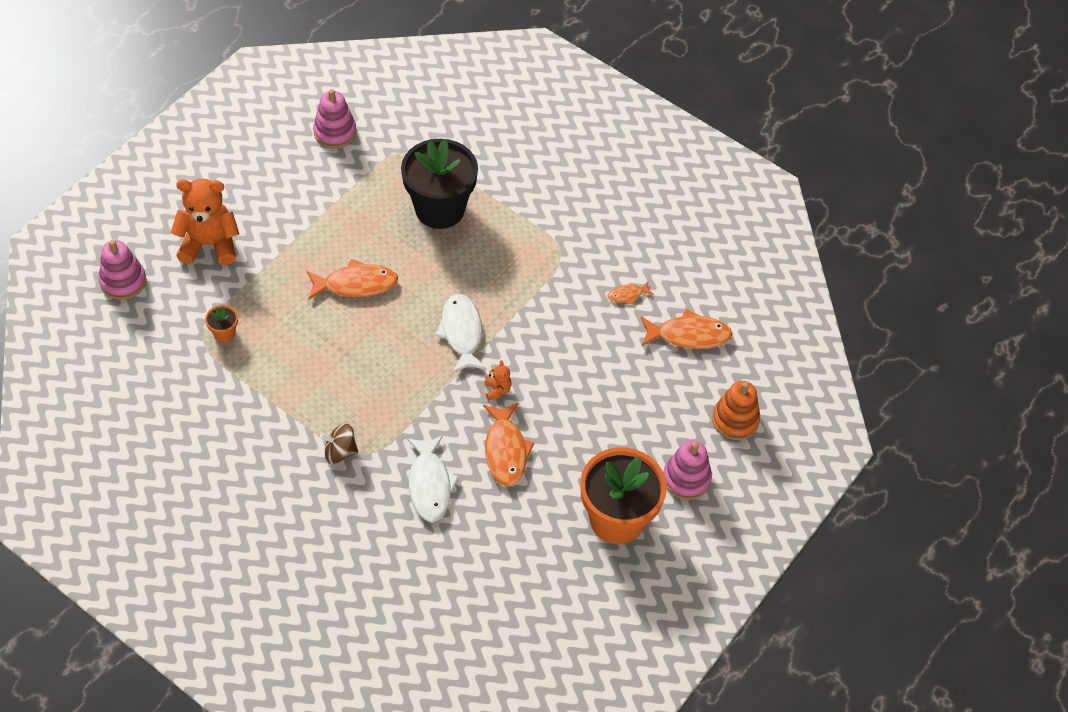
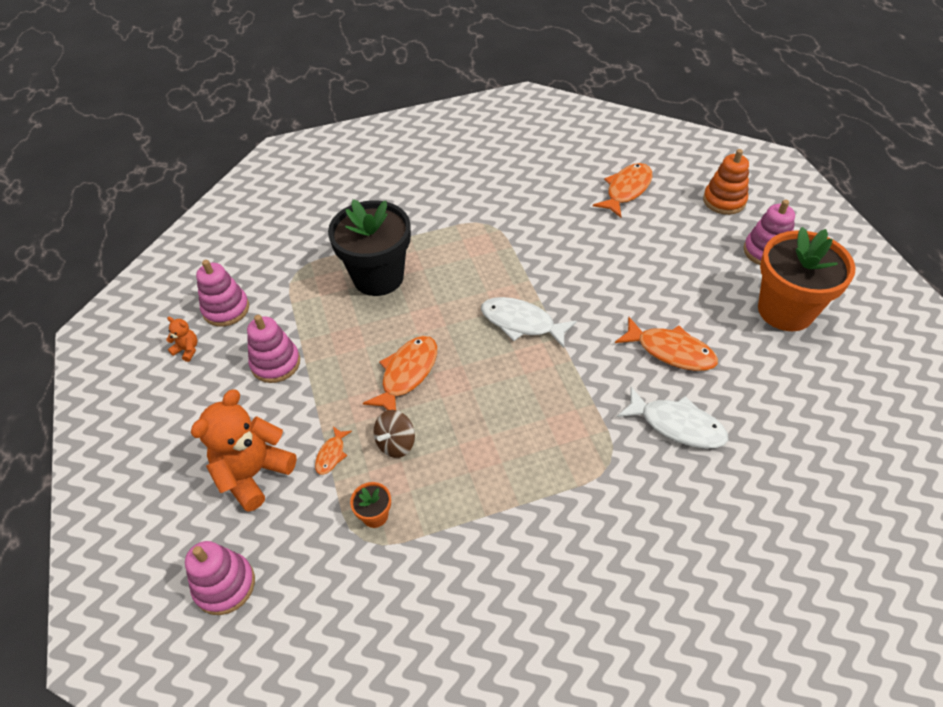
camera: 50 degrees left, 5 degrees down
brown spinning top [320,423,358,464] -> brown spinning top moved to [373,410,415,458]
orange teddy bear [484,360,511,401] -> orange teddy bear moved to [166,317,197,362]
orange fish [607,281,654,304] -> orange fish moved to [315,426,352,475]
none -> pink stacking toy [247,315,300,383]

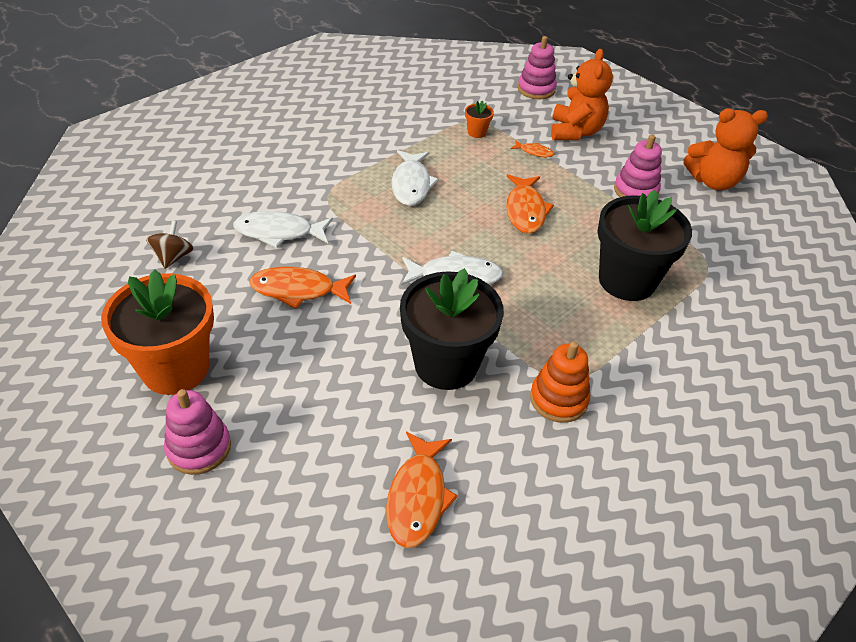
camera: 150 degrees right, 5 degrees down
orange teddy bear [166,317,197,362] -> orange teddy bear [683,108,768,190], size x2.28
pink stacking toy [196,260,249,327] -> none
orange fish [315,426,352,475] -> orange fish turned 120 degrees clockwise [511,140,555,157]
brown spinning top [373,410,415,458] -> brown spinning top moved to [146,220,194,269]
orange stacking toy [703,149,749,215] -> orange stacking toy moved to [530,341,590,423]
none -> white fish [392,150,439,206]
none -> black flower pot [400,268,504,390]

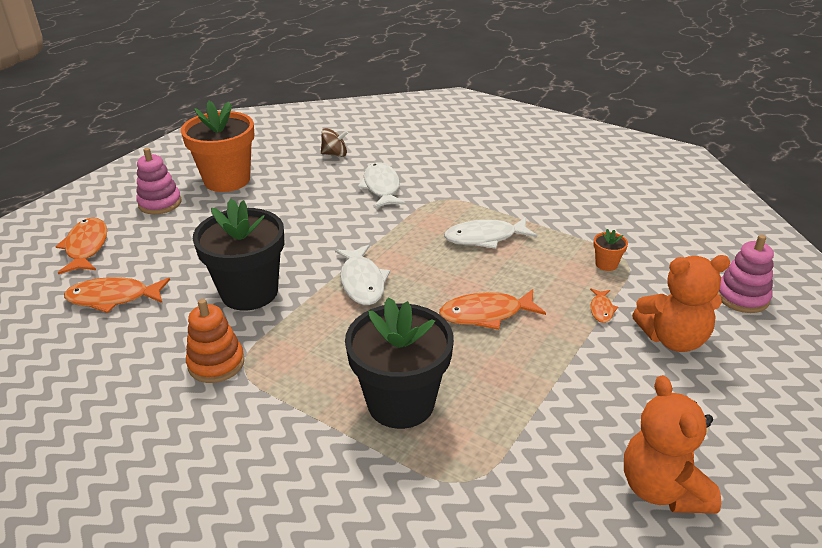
camera: 80 degrees right, 10 degrees down
orange fish [249,267,356,309] -> orange fish moved to [55,217,107,274]
pink stacking toy [614,135,662,197] -> none

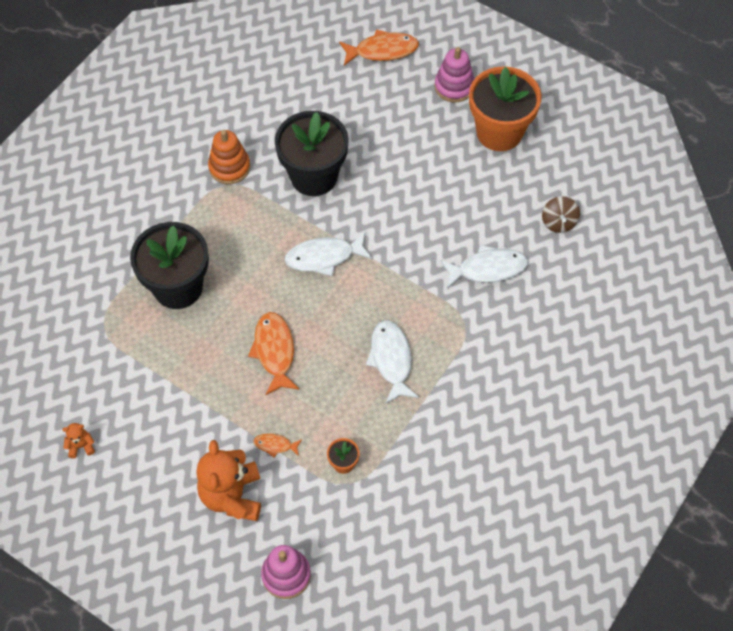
camera: 90 degrees right, 25 degrees up
orange fish [64,277,170,313] -> none
orange teddy bear [624,375,721,513] -> orange teddy bear [62,423,95,458], size x0.44

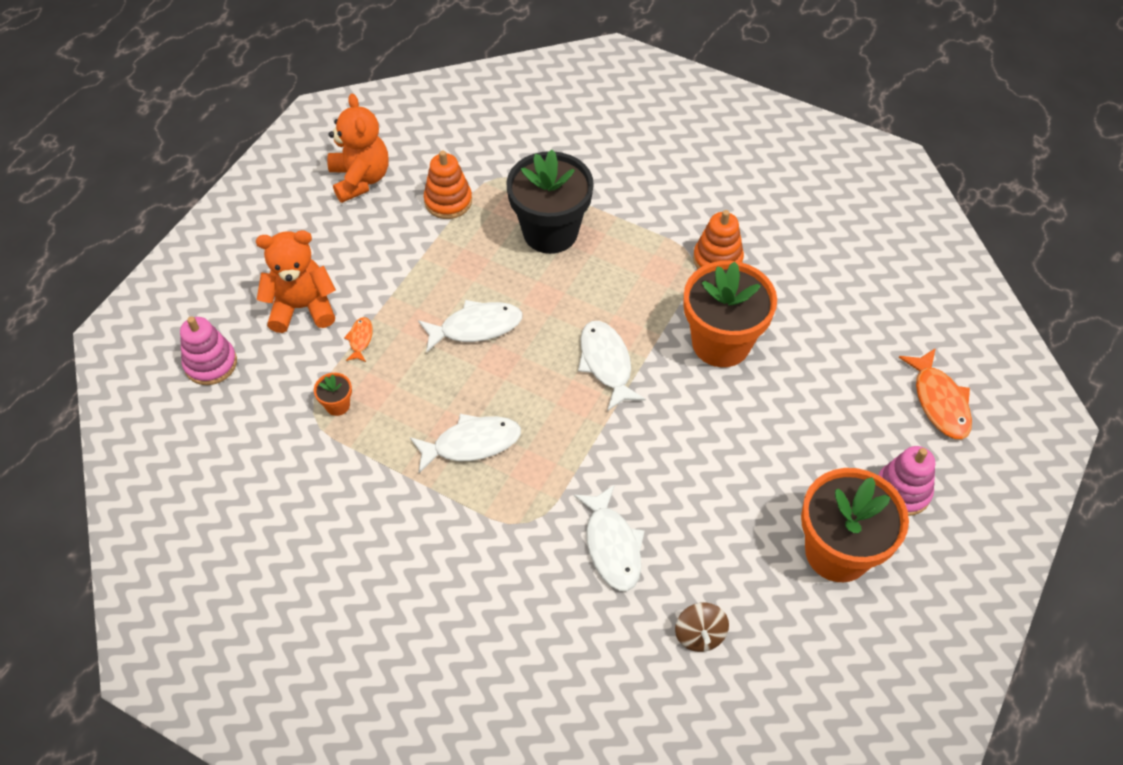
camera: 85 degrees right, 5 degrees down
orange teddy bear [62,423,95,458] -> orange teddy bear [327,93,389,203], size x2.28
orange fish [248,312,300,395] -> white fish [418,300,523,353]
black flower pot [275,111,349,196] -> orange flower pot [684,261,777,367]
brown spinning top [542,196,580,233] -> brown spinning top turned 90 degrees counterclockwise [675,603,729,652]
none -> orange stacking toy [424,150,472,219]

